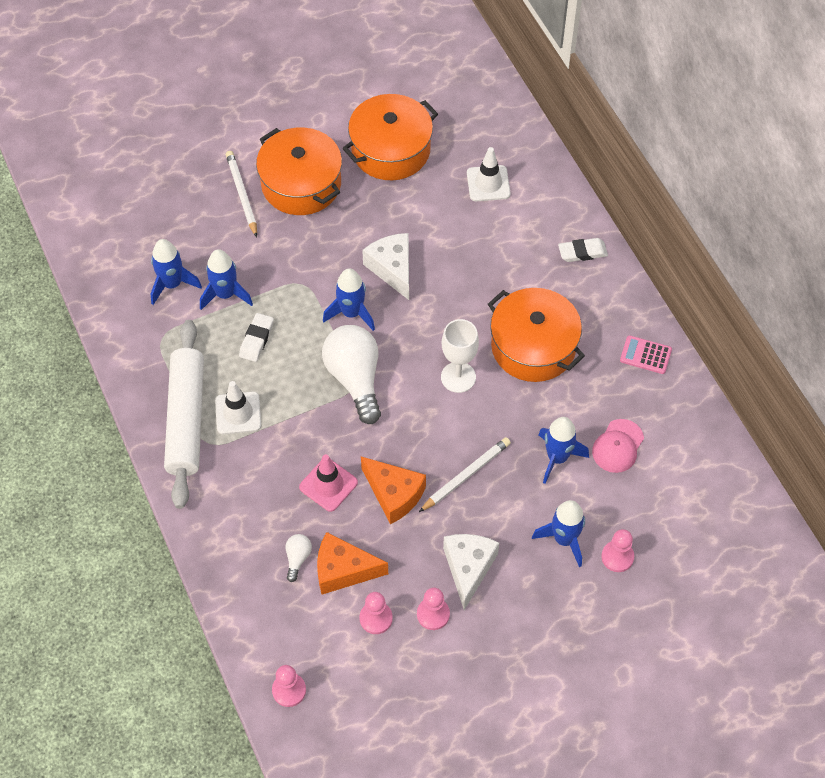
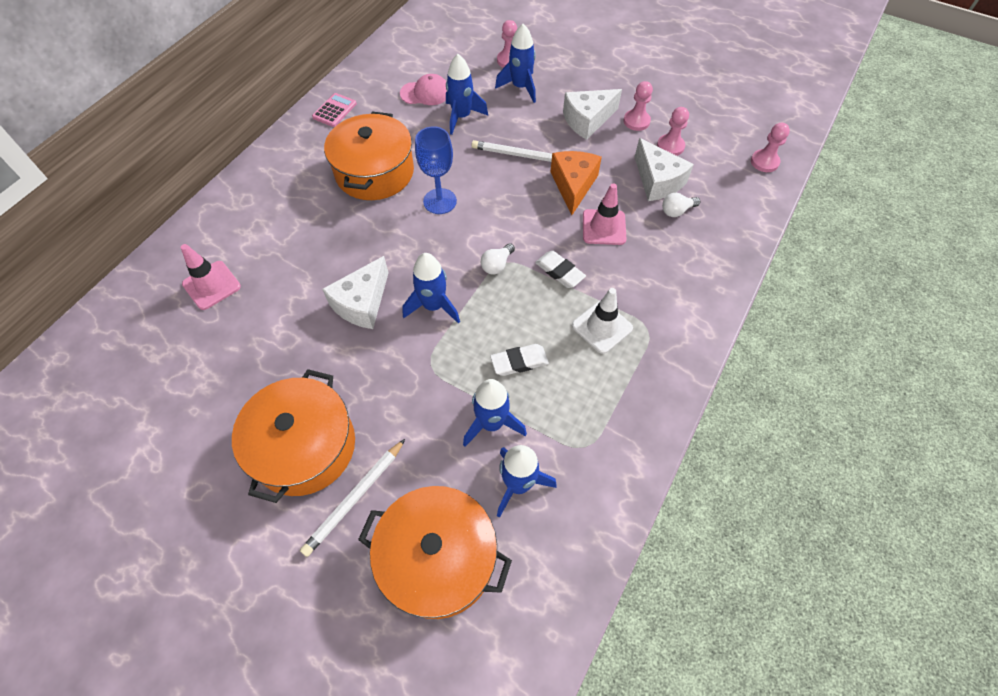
camera: 125 degrees left, 0 degrees up
white rolling pin [164,320,204,509] -> none
orange cheese [317,532,388,595] -> white cheese [635,138,694,201]
white light bulb [322,325,381,424] -> white light bulb [481,243,515,275], size x0.44
orange pot [342,94,438,180] -> orange pot moved to [358,486,512,619]
white goblet [441,319,479,393] -> blue goblet [415,126,457,214]
white traffic cone [467,147,511,201] -> pink traffic cone [181,244,241,310]
white eraser [558,238,608,262] -> white eraser moved to [535,251,586,288]
pink calculator [620,335,672,374] -> pink calculator turned 135 degrees counterclockwise [312,93,357,127]

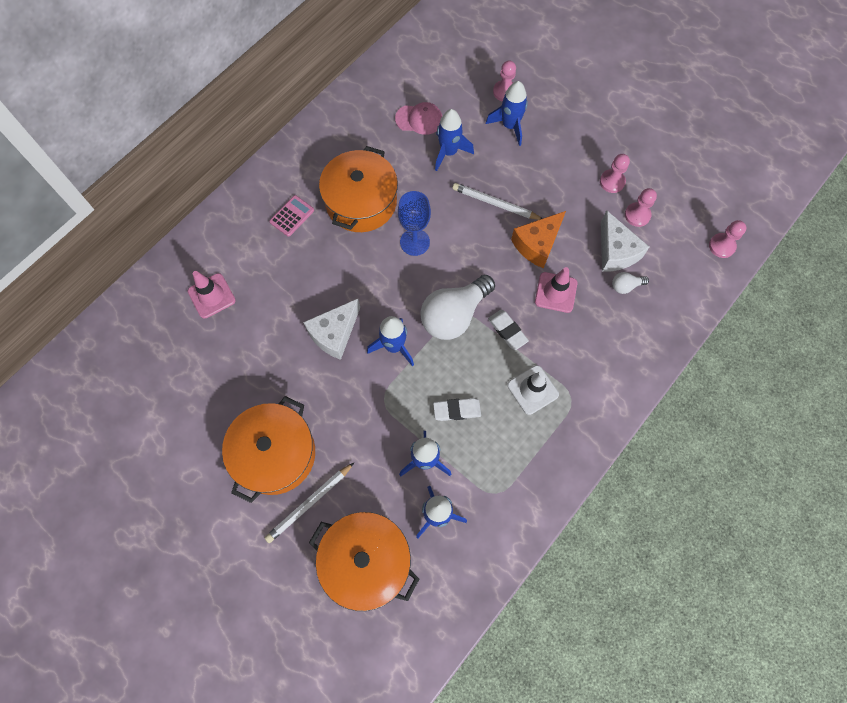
camera: 10 degrees right, 10 degrees up
pink calculator [312,93,357,127] -> pink calculator moved to [269,195,314,237]
white light bulb [481,243,515,275] -> white light bulb [420,275,495,340], size x2.27
orange cheese [551,151,602,215] -> orange cheese turned 150 degrees counterclockwise [511,211,566,269]
white cheese [563,89,622,140] -> none

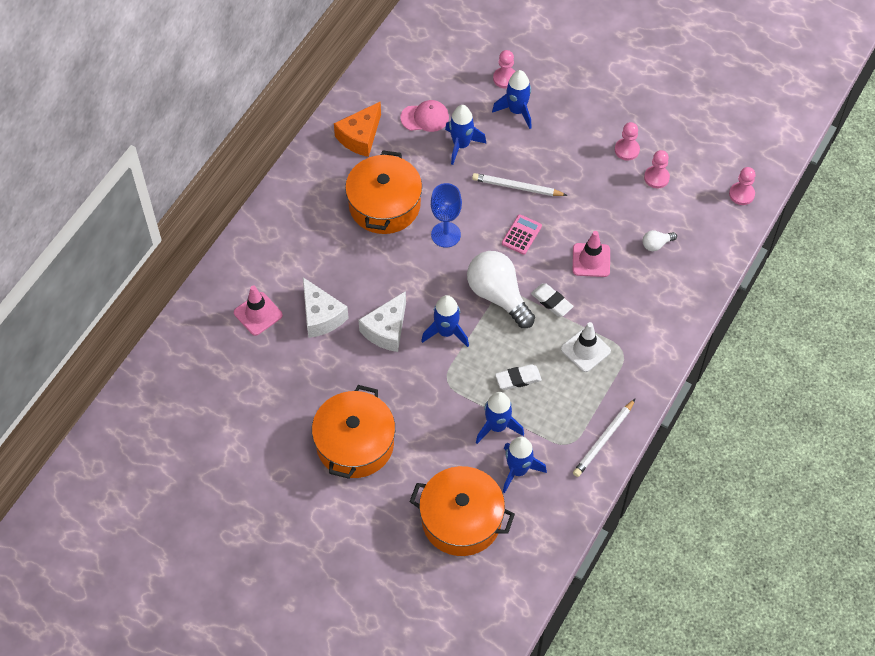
camera: 10 degrees left, 10 degrees down
white pencil [265,463,354,543] -> white pencil moved to [573,399,635,477]
pink calculator [269,195,314,237] -> pink calculator moved to [502,214,542,255]
white light bulb [420,275,495,340] -> white light bulb turned 105 degrees clockwise [467,251,535,328]
orange cheese [511,211,566,269] -> orange cheese moved to [334,102,381,157]
white cheese [601,210,649,272] -> white cheese moved to [303,277,349,338]

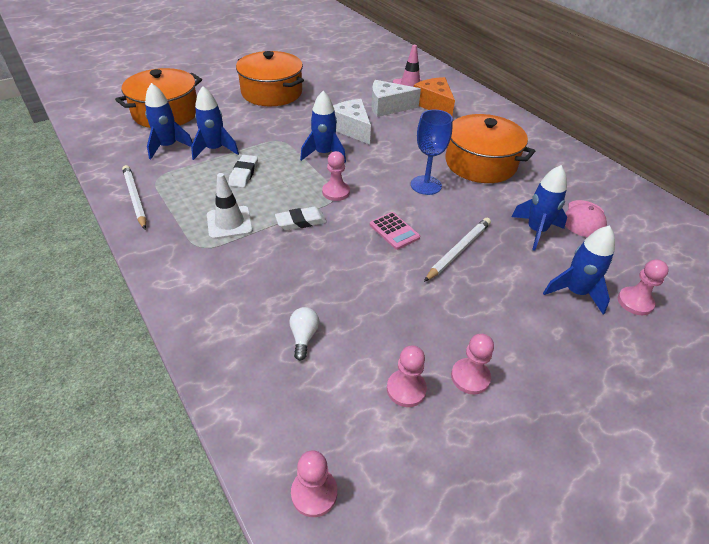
camera: 115 degrees right, 15 degrees down
orange cheese [334,102,381,157] -> orange cheese moved to [414,77,455,116]
white light bulb [467,251,535,328] -> pink pawn [322,151,350,201]
pink traffic cone [573,231,610,277] -> none

